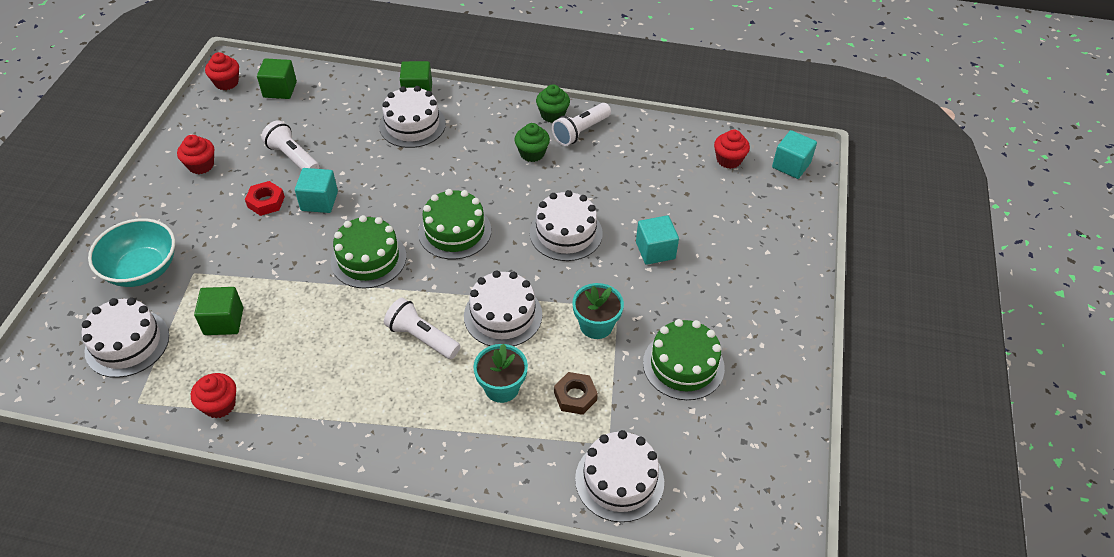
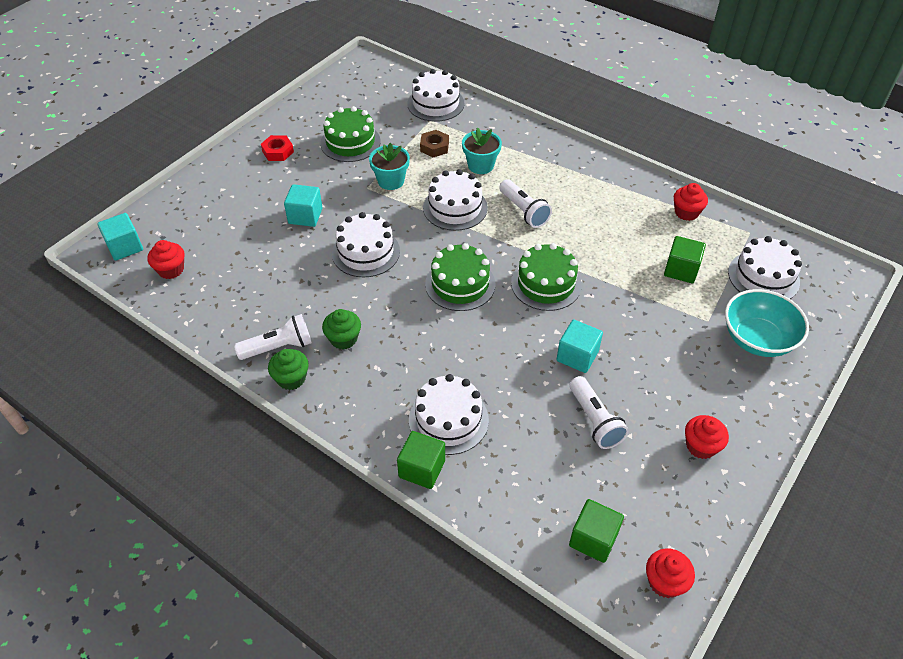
camera: 155 degrees left, 0 degrees up
red nut [245,181,285,216] -> red nut moved to [261,135,294,161]

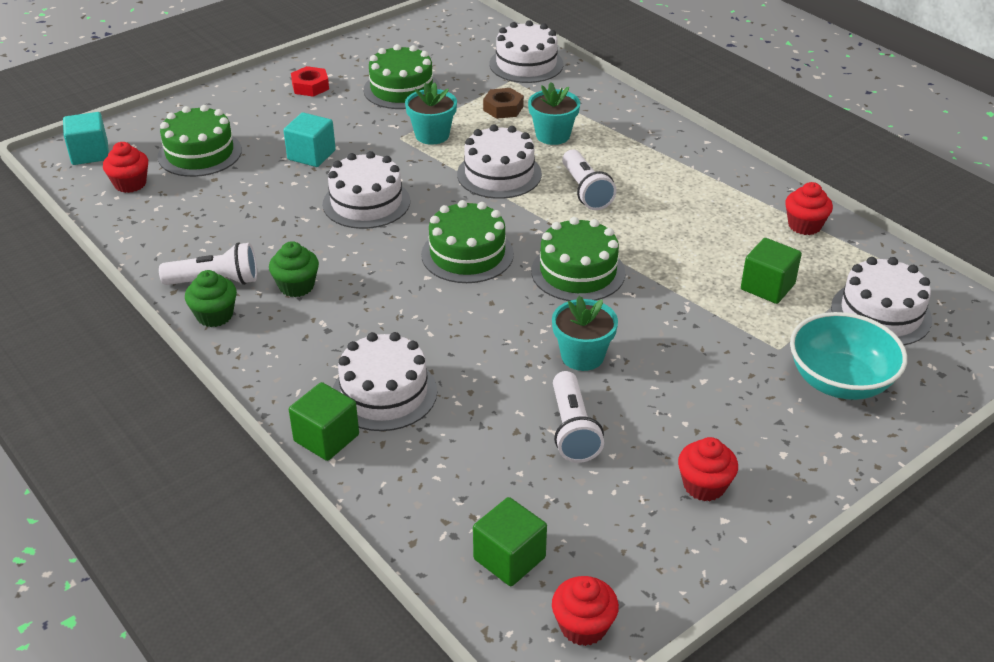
camera: 15 degrees right, 10 degrees down
turquoise cube [556,320,603,373] -> turquoise flower pot [552,296,618,371]
none -> green cake [158,105,242,177]

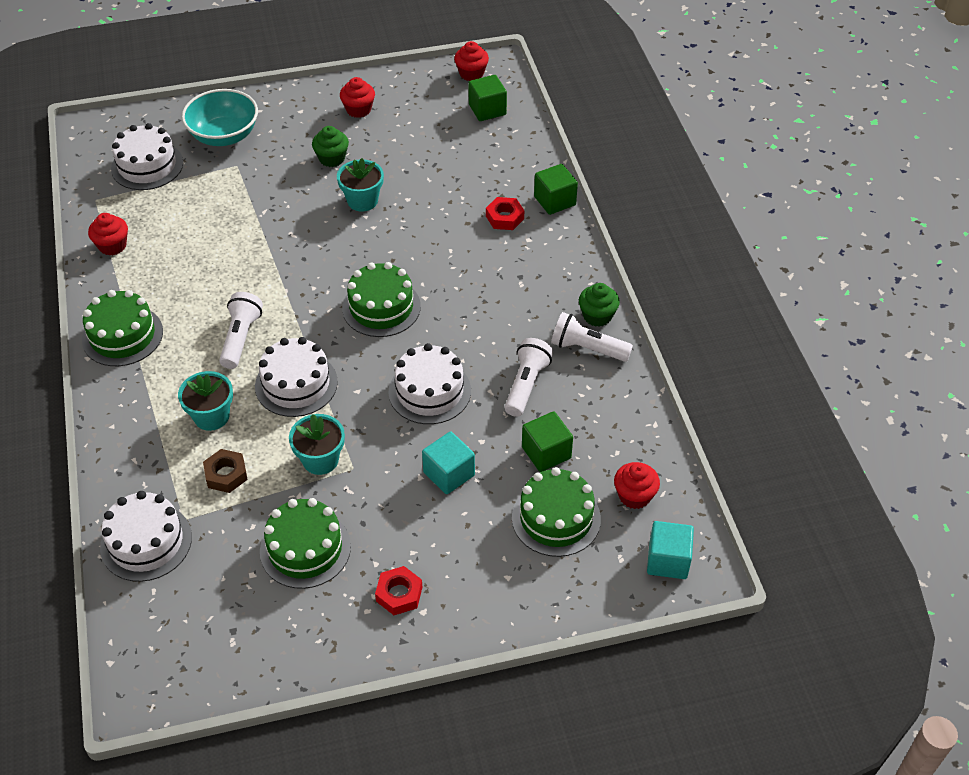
camera: 155 degrees left, 10 degrees up
green cupcake [269,241,319,297] -> green cupcake moved to [312,126,349,167]
white cake [333,332,437,431] -> red nut [486,197,524,230]
green cake [531,217,625,301] -> green cake moved to [82,290,163,366]
white flashlight [553,371,604,463] -> white flashlight moved to [505,338,553,417]
green cube [741,238,802,304] -> green cube moved to [522,411,573,472]

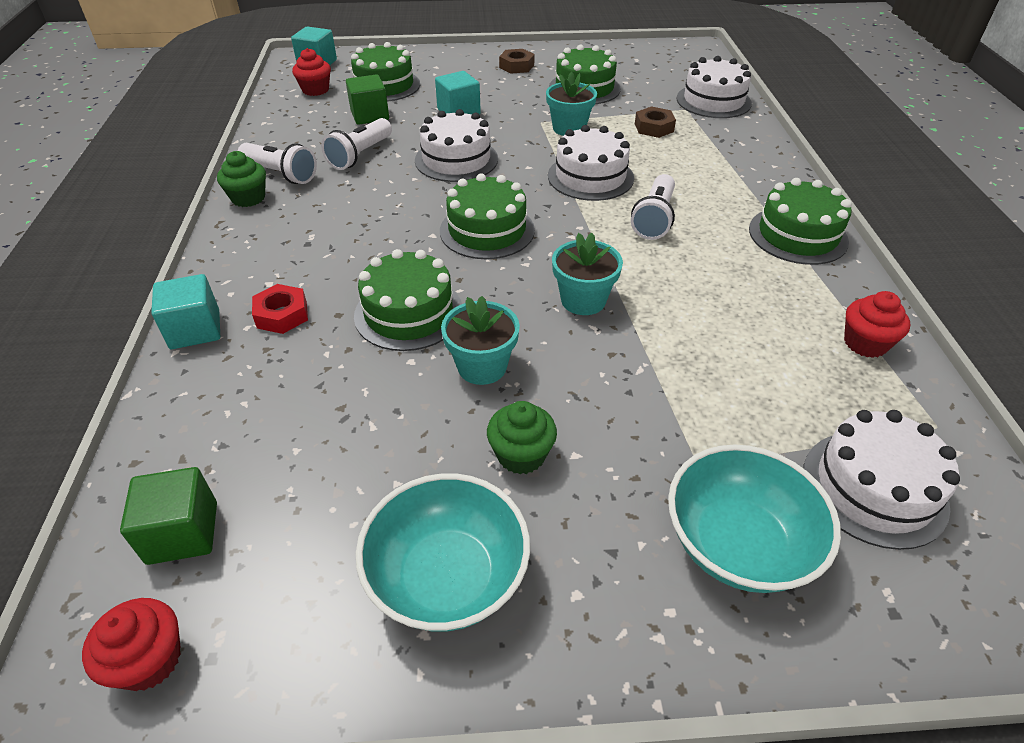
camera: 170 degrees left, 5 degrees down
turquoise flower pot [178,371,233,431] -> turquoise flower pot moved to [552,233,623,315]
red cupcake [340,77,375,118] -> turquoise bowl [356,474,530,632]
red nut [375,566,422,615] -> brown nut [499,49,535,73]
green cube [534,164,578,215] -> turquoise cube [151,274,220,349]
none -> green cake [354,249,462,351]

